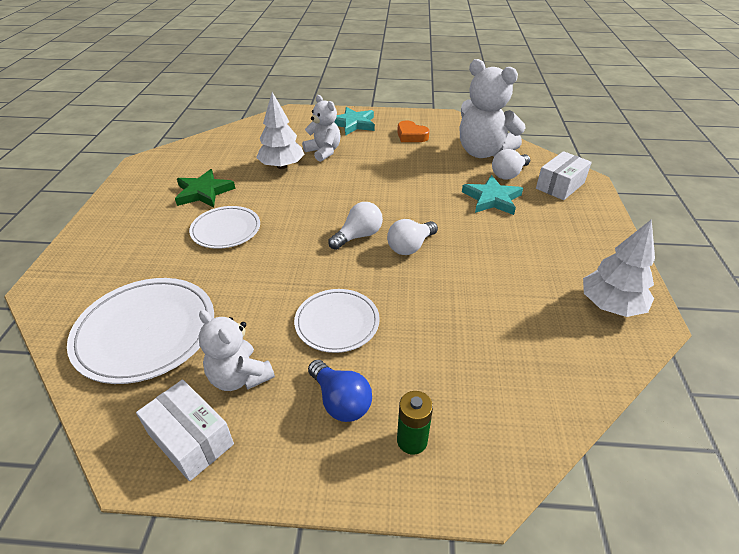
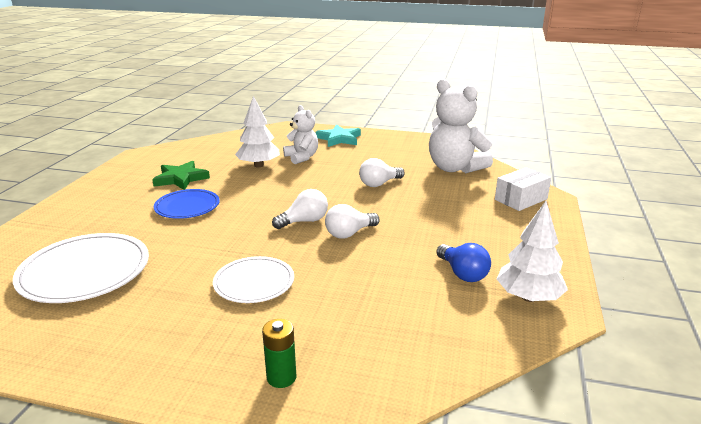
camera: 10 degrees right, 15 degrees down
white box [136,379,234,481] -> none
white plate [189,206,260,249] -> blue plate [154,189,220,219]
white teddy bear [198,310,275,391] -> none
blue light bulb [308,360,372,422] -> blue light bulb moved to [436,243,491,282]
orange heart [397,121,429,142] -> none
turquoise star [462,175,523,215] -> none
white light bulb [492,149,530,180] -> white light bulb moved to [359,158,405,187]

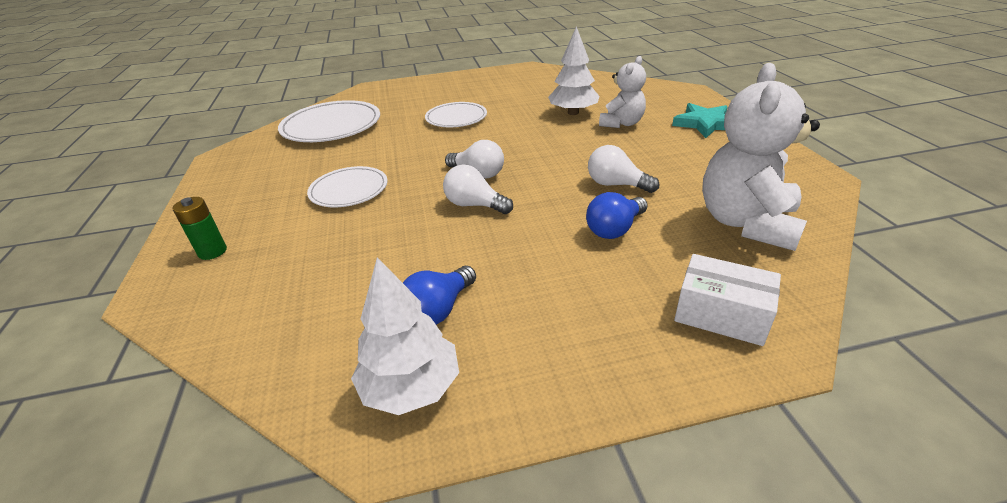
camera: 65 degrees right, 10 degrees up
green star [152,161,210,190] -> none
blue plate [154,189,220,219] -> white plate [425,102,487,127]
none -> blue light bulb [586,192,648,239]

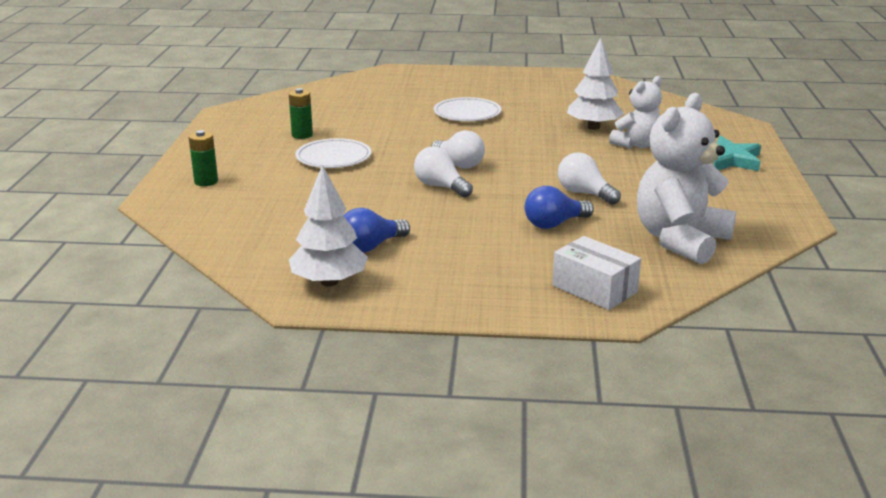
camera: 15 degrees right, 10 degrees down
white plate [278,100,380,142] -> none
none -> green battery [289,88,313,139]

